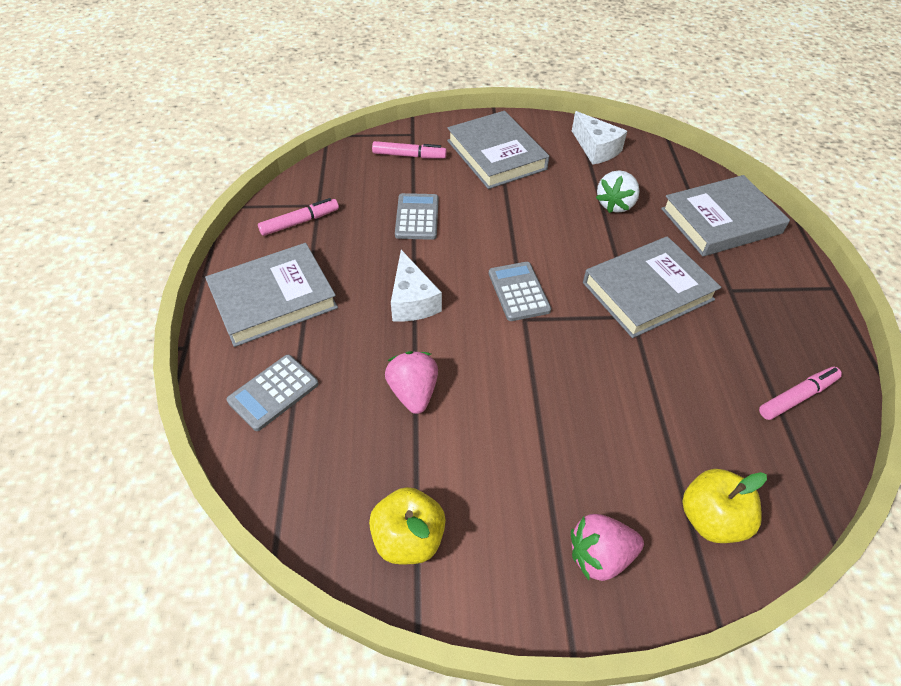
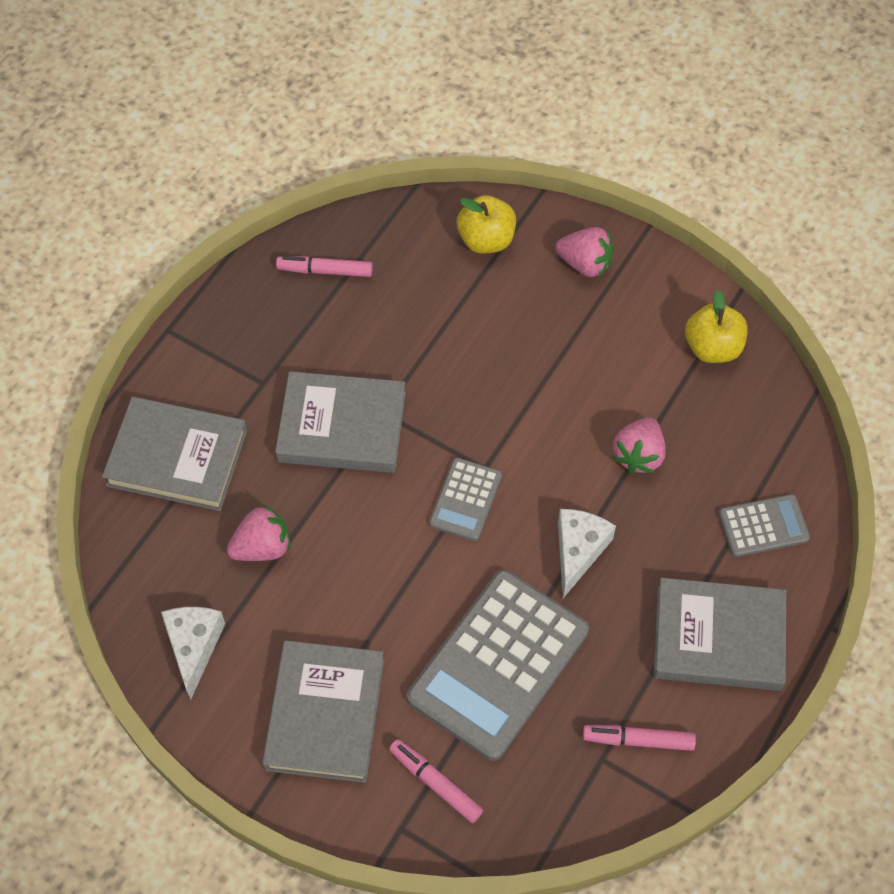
camera: 145 degrees left, 10 degrees up
grey calculator [395,193,439,240] -> grey calculator [407,570,589,761], size x2.04
white strawberry [596,170,640,213] -> pink strawberry [227,505,291,561]

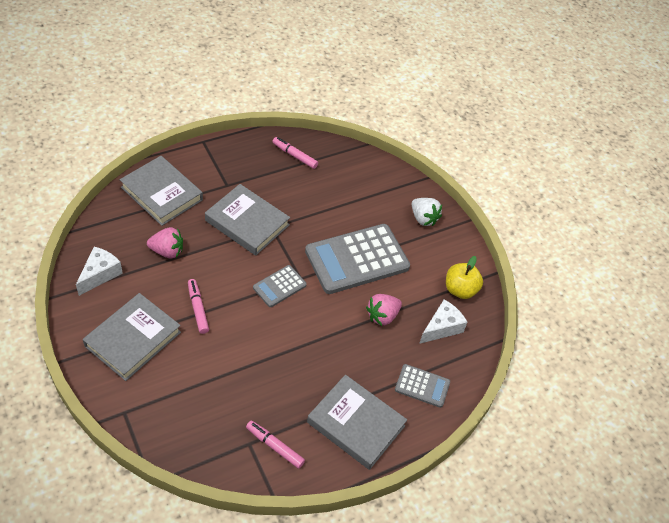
camera: 25 degrees right, 10 degrees down
pink marker [389,739,483,823] -> pink marker moved to [188,279,209,334]
grey calculator [407,570,589,761] -> grey calculator moved to [305,224,410,294]
yellow apple [457,195,516,254] -> none
pink strawberry [555,227,613,277] -> white strawberry [412,198,442,226]
white cheese [558,509,616,598] -> white cheese moved to [419,299,468,344]

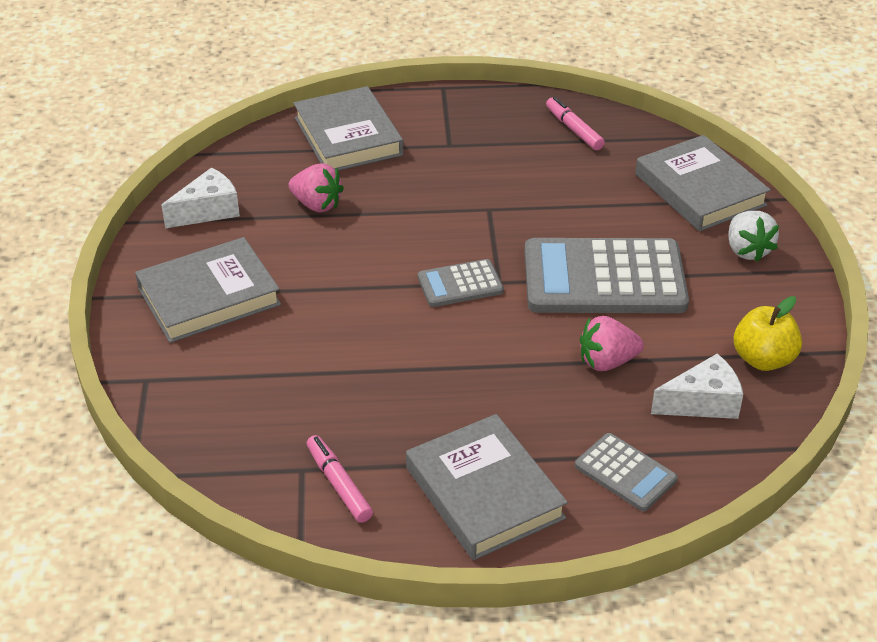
camera: 30 degrees right, 10 degrees down
pink marker [188,279,209,334] -> none
grey book [205,184,290,256] -> grey book moved to [635,135,770,231]

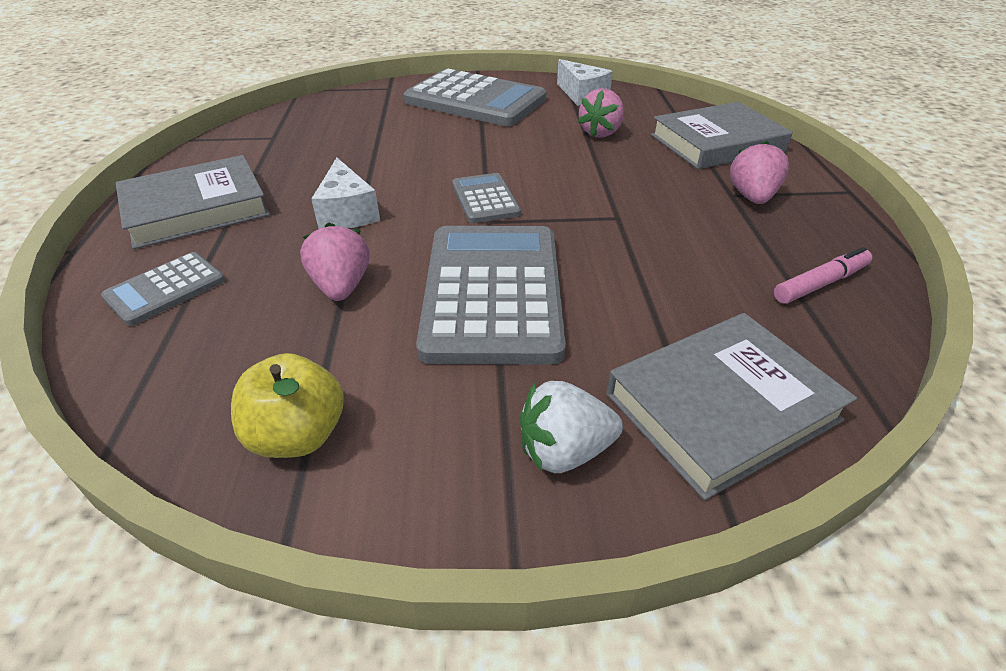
camera: 90 degrees right, 0 degrees up
grey book [135,237,281,343] -> grey calculator [404,69,546,126]
pink marker [307,435,373,523] -> none
white cheese [651,354,743,419] -> white cheese moved to [311,158,380,229]
none -> pink strawberry [730,141,789,204]

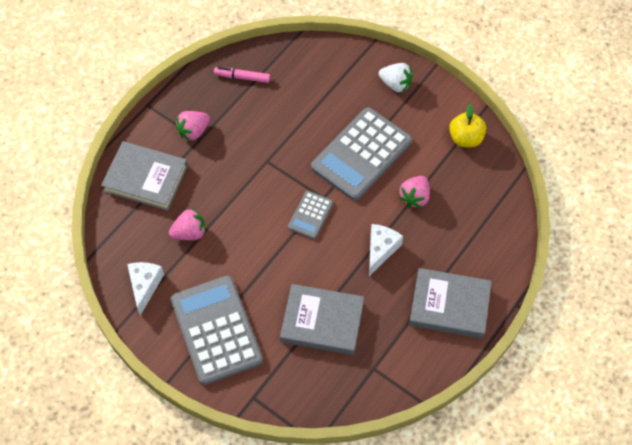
camera: 140 degrees left, 20 degrees up
grey calculator [101,252,225,326] -> none
grey book [606,313,857,500] -> grey book moved to [280,284,364,355]

